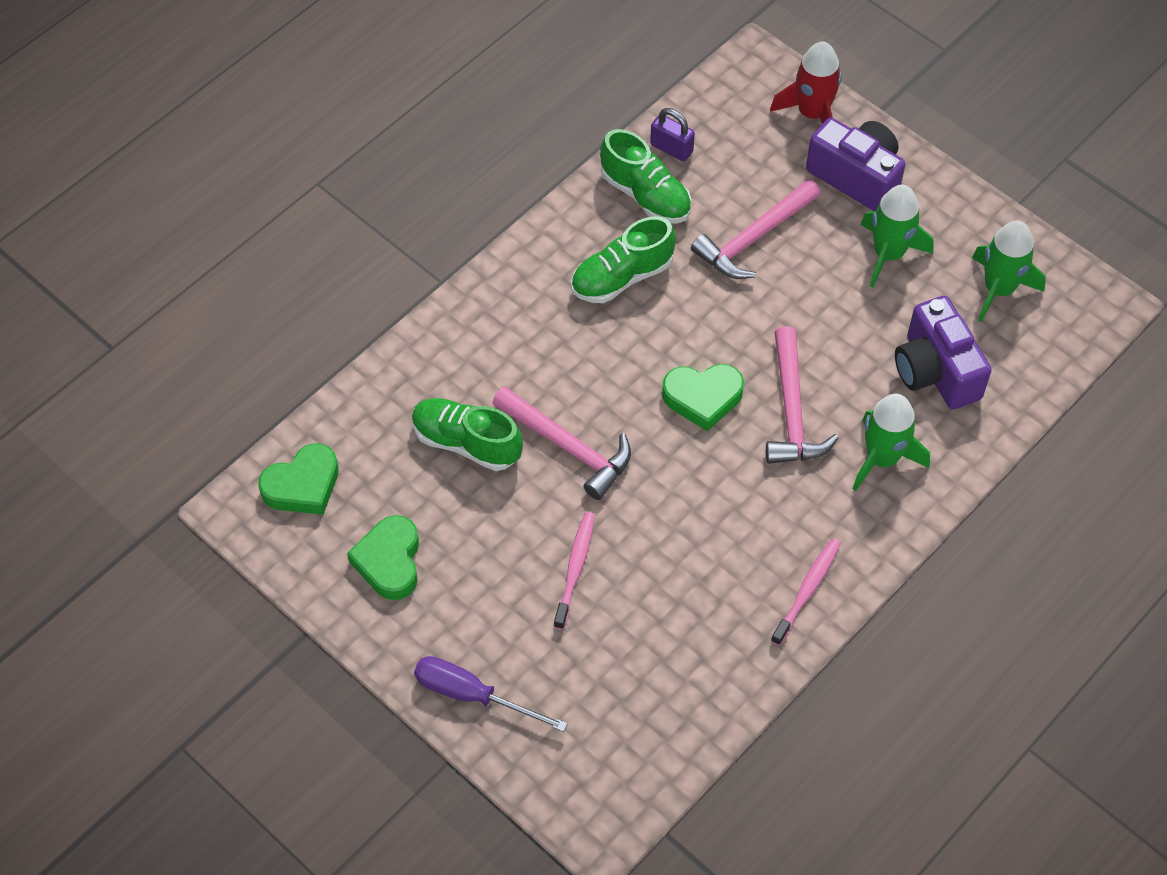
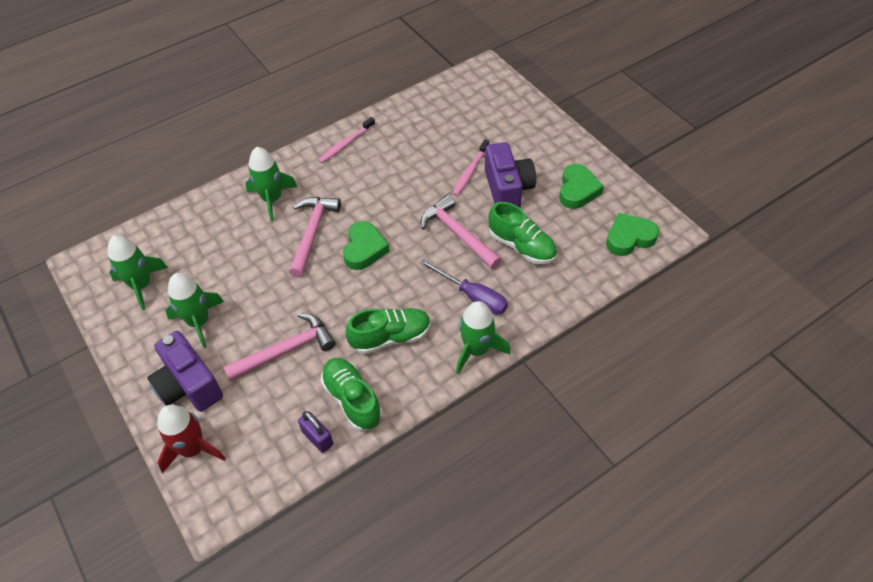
camera: 165 degrees left, 5 degrees down
purple screwdriver [414,656,568,732] -> purple screwdriver moved to [419,259,508,314]
green heart [662,364,744,431] -> green heart turned 90 degrees clockwise [343,221,390,270]
purple camera [895,296,992,410] -> purple camera moved to [485,142,536,208]
none -> green rocket [456,301,511,374]

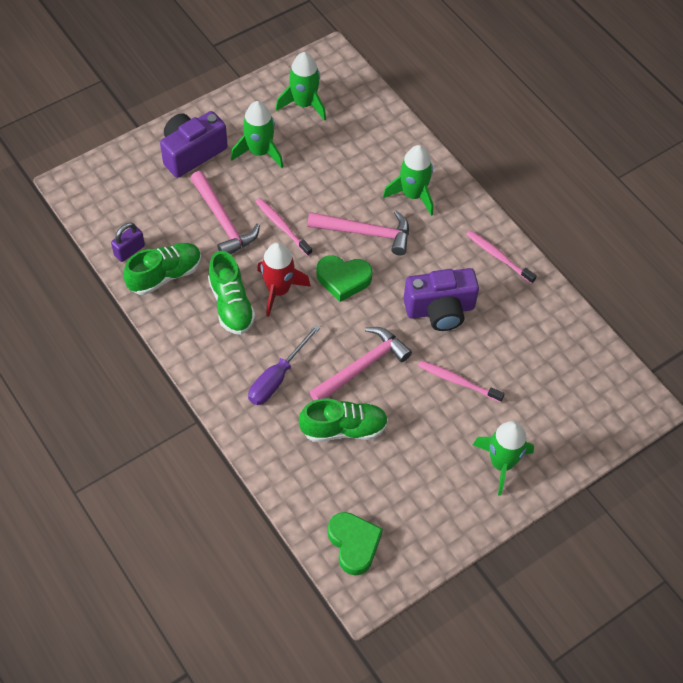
camera: 85 degrees right, 5 degrees up
red rocket [157,405,226,473] -> red rocket moved to [257,243,311,317]
green rocket [456,301,511,374] -> green rocket moved to [473,421,534,496]
purple camera [485,142,536,208] -> purple camera moved to [403,268,479,331]
green shoe [489,202,557,264] -> green shoe turned 135 degrees counterclockwise [299,399,388,442]
green heart [559,164,604,209] -> none
none -> pink toothbrush [256,198,313,256]

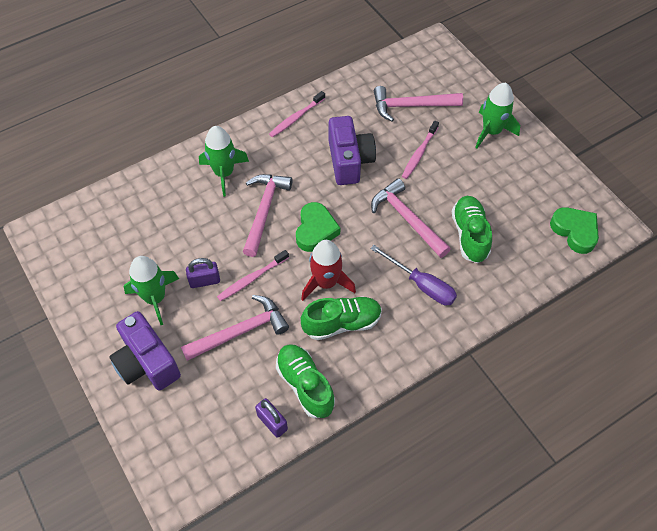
camera: 85 degrees left, 0 degrees up
green rocket [276,52,326,121] -> none
green heart [328,512,383,576] -> green heart turned 75 degrees clockwise [550,207,599,254]
none -> purple padlock [186,258,220,288]
none -> pink hammer [374,86,463,121]

